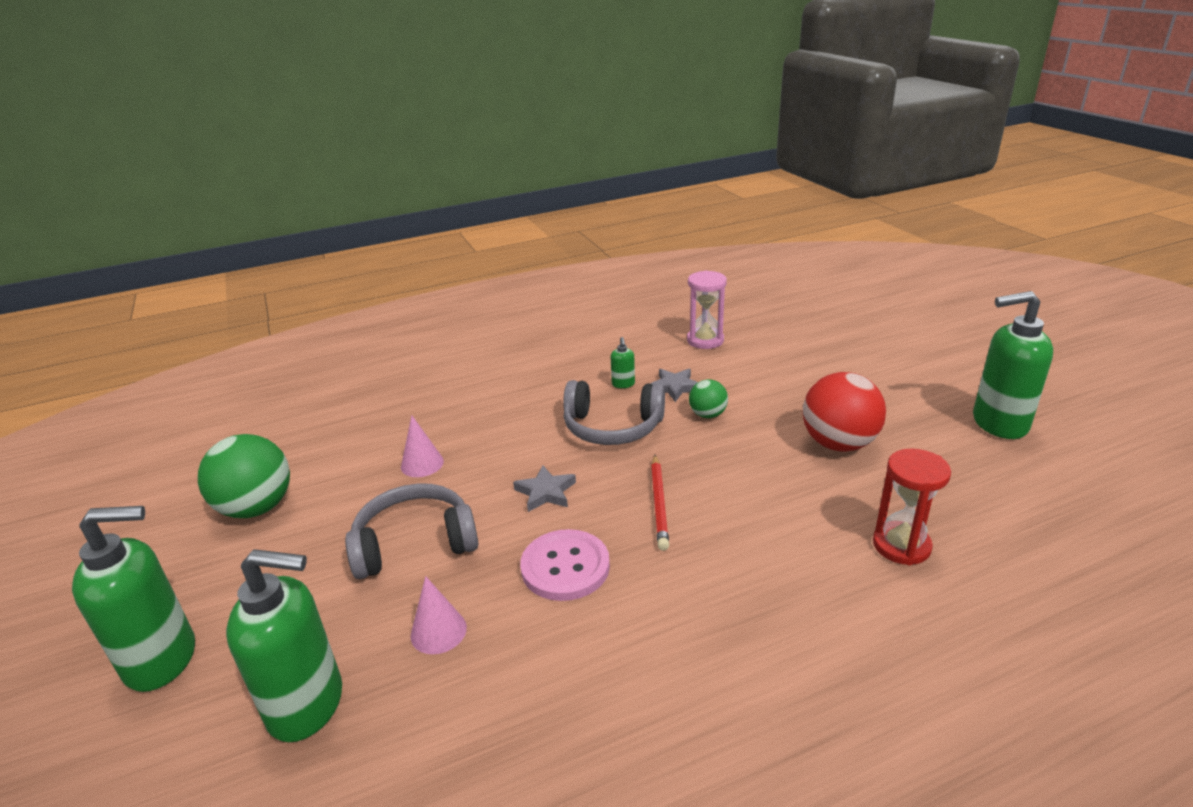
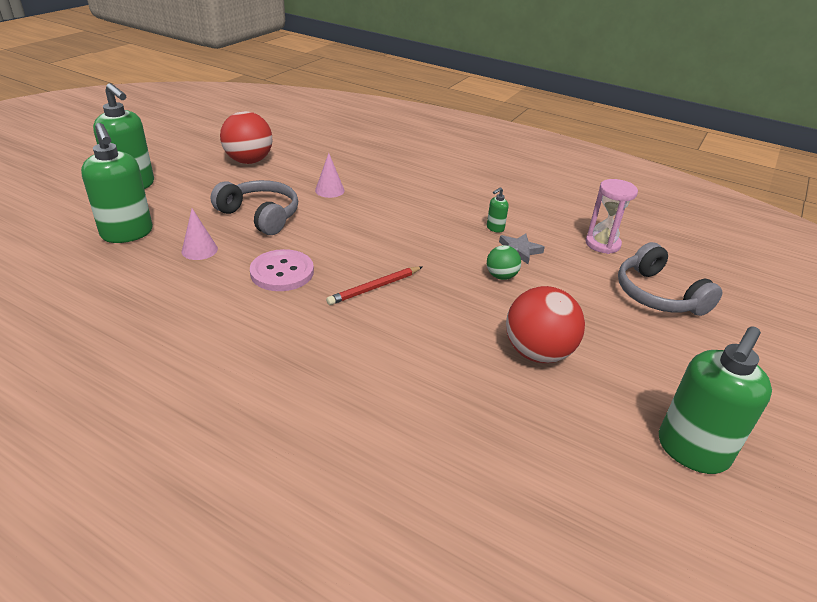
camera: 50 degrees right, 5 degrees up
green ball [198,434,290,518] -> red ball [220,111,272,164]
grey star [513,465,576,512] -> none
grey headphones [563,380,665,445] -> grey headphones moved to [618,242,722,316]
red hourglass [873,449,951,565] -> none
green soap dispenser [973,291,1053,439] -> green soap dispenser turned 105 degrees counterclockwise [659,326,772,474]

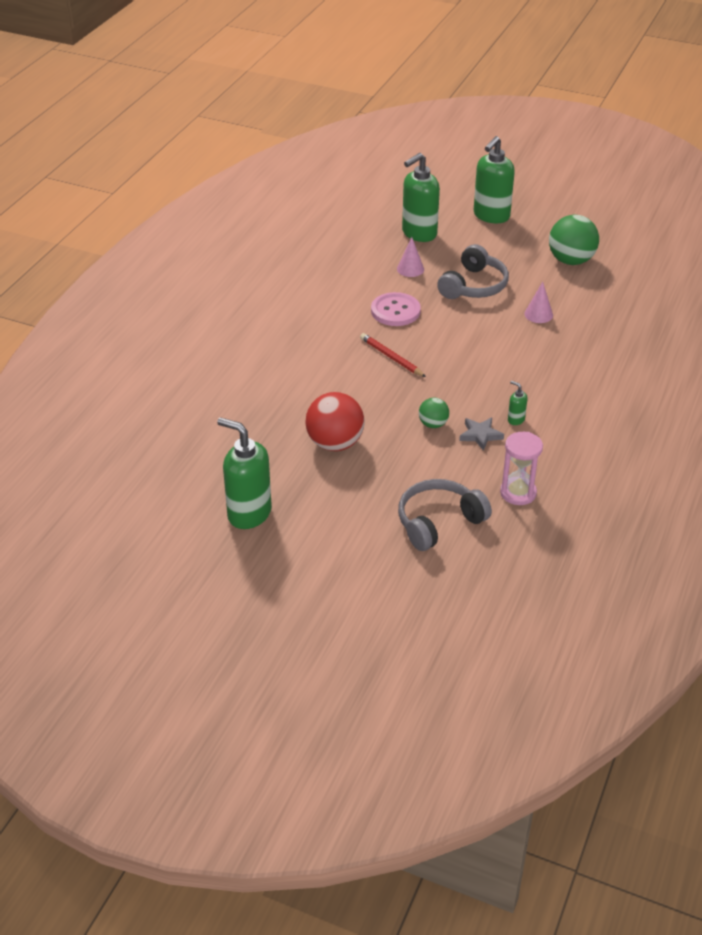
camera: 85 degrees right, 5 degrees up
red ball [220,111,272,164] -> green ball [549,215,599,265]

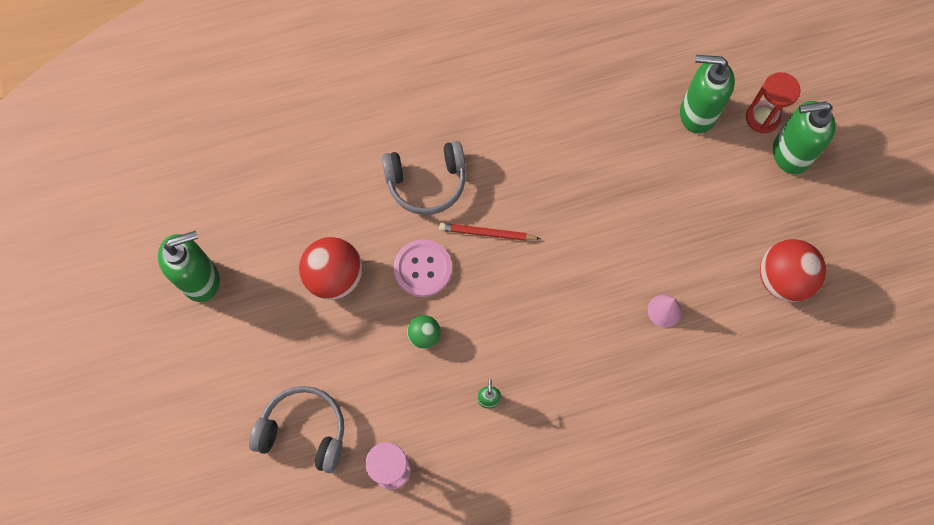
camera: 50 degrees right, 30 degrees up
green soap dispenser [217,417,272,529] -> green soap dispenser turned 75 degrees clockwise [158,231,220,302]
red pencil [360,333,426,377] -> red pencil turned 90 degrees counterclockwise [439,223,541,241]
pink button [371,292,421,326] -> pink button moved to [394,239,452,297]
pink cone [397,237,424,277] -> none
grey headphones [437,244,509,299] -> grey headphones moved to [382,141,465,215]
grey star [459,417,504,451] -> none
green ball [549,215,599,265] -> red ball [760,239,826,302]
none -> red hourglass [746,72,801,133]

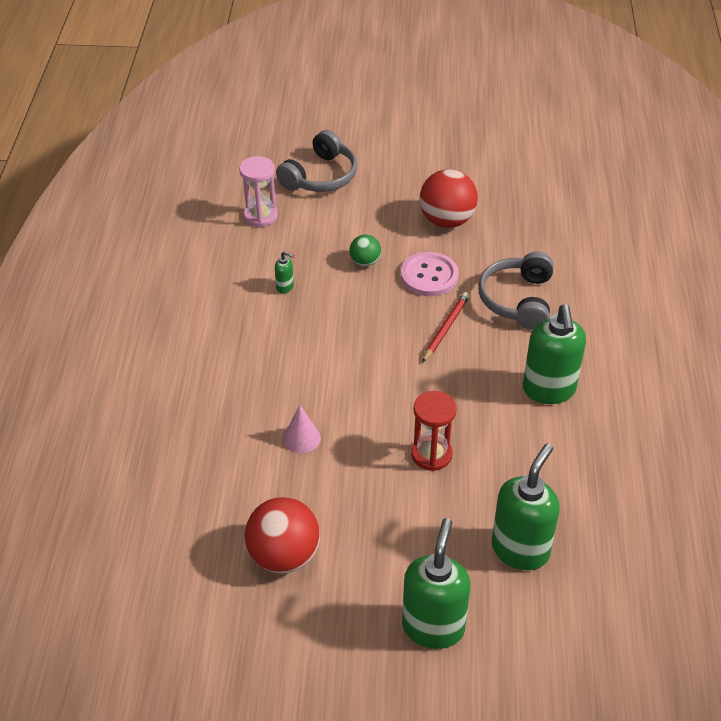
camera: 110 degrees right, 25 degrees down
green soap dispenser [158,231,220,302] -> green soap dispenser moved to [523,304,586,404]
red hourglass [746,72,801,133] -> red hourglass moved to [411,391,457,471]

